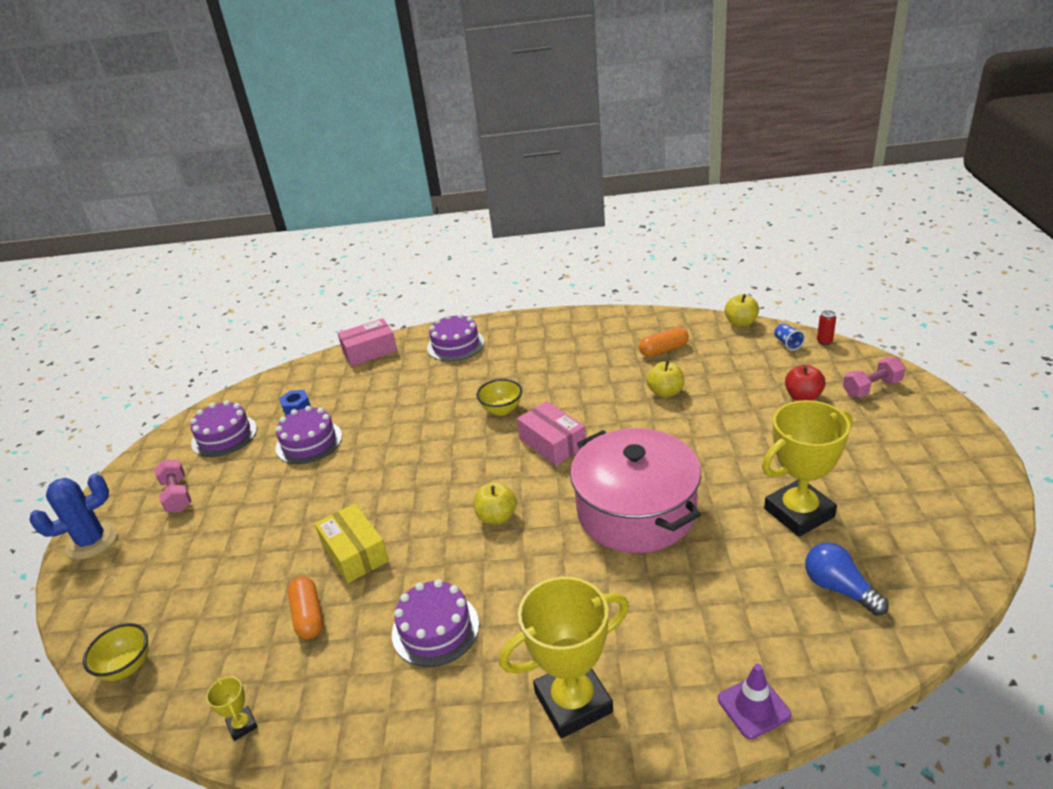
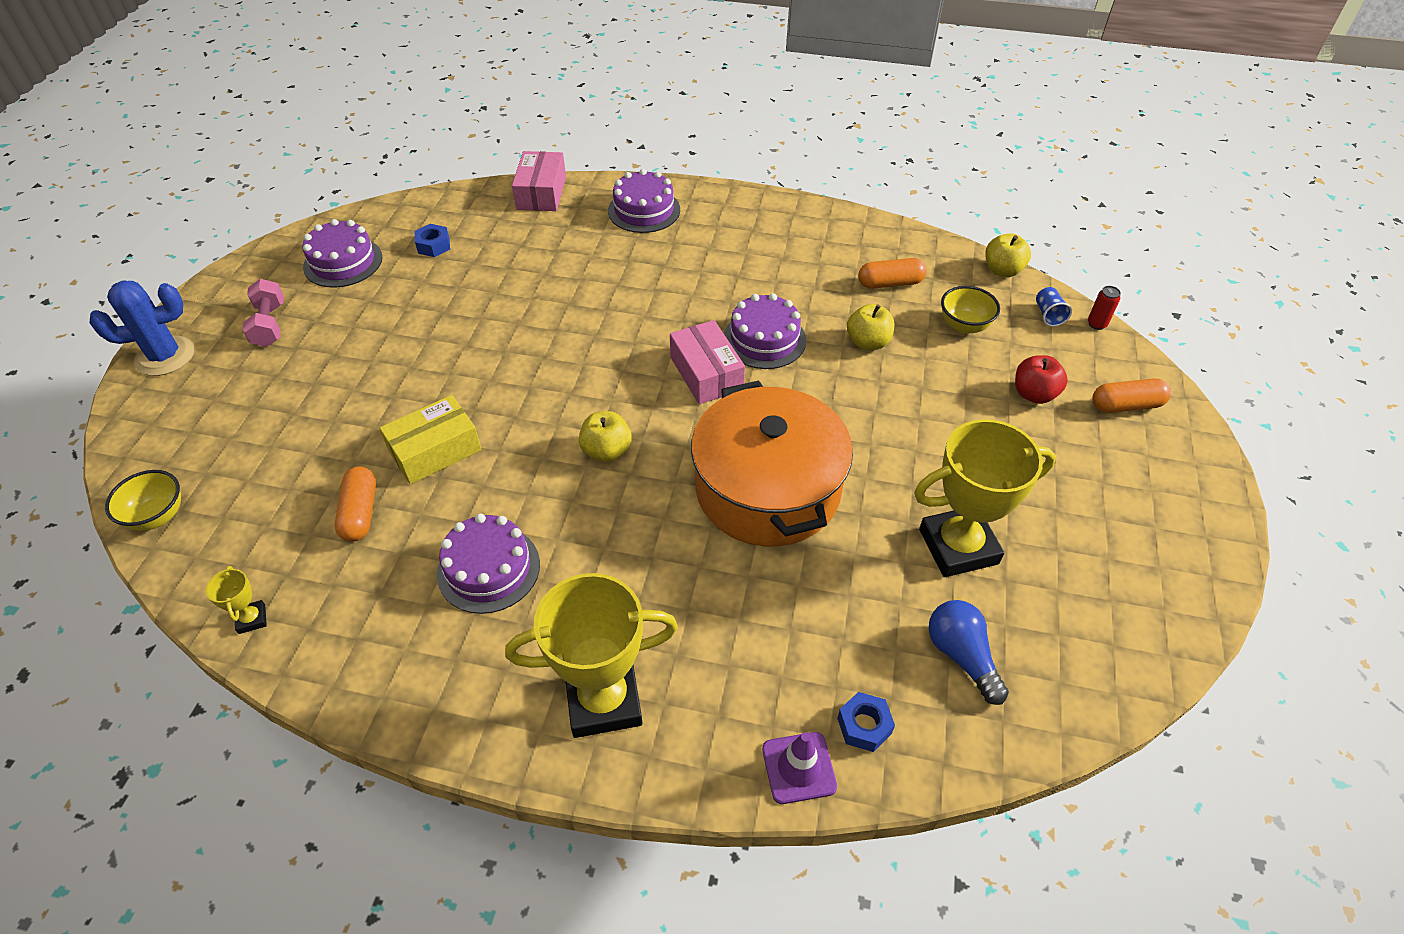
camera: 10 degrees right, 15 degrees up
purple cake [276,406,342,464] -> purple cake moved to [724,293,806,369]
yellow box [315,503,389,583] -> yellow box turned 75 degrees clockwise [380,395,482,484]
pink box [338,318,397,366] -> pink box turned 75 degrees counterclockwise [512,151,566,211]
yellow bowl [476,379,522,416] -> yellow bowl moved to [941,286,1000,334]
pink pot [570,428,701,553] -> orange pot [691,380,853,546]
pink dumbbell [843,357,905,397] -> orange capsule [1092,379,1171,413]
none -> blue nut [837,692,895,752]

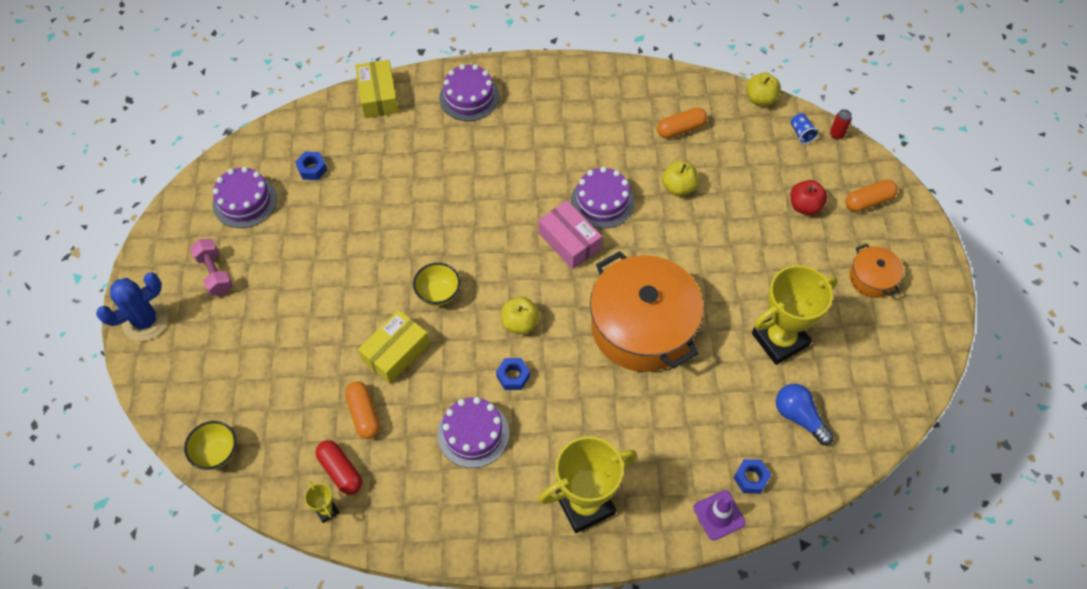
camera: 15 degrees left, 10 degrees up
pink box [512,151,566,211] -> yellow box [355,60,399,118]
yellow bowl [941,286,1000,334] -> yellow bowl moved to [413,263,460,306]
none -> red capsule [316,440,362,495]
none -> blue nut [496,358,530,390]
none -> orange pot [850,244,903,298]

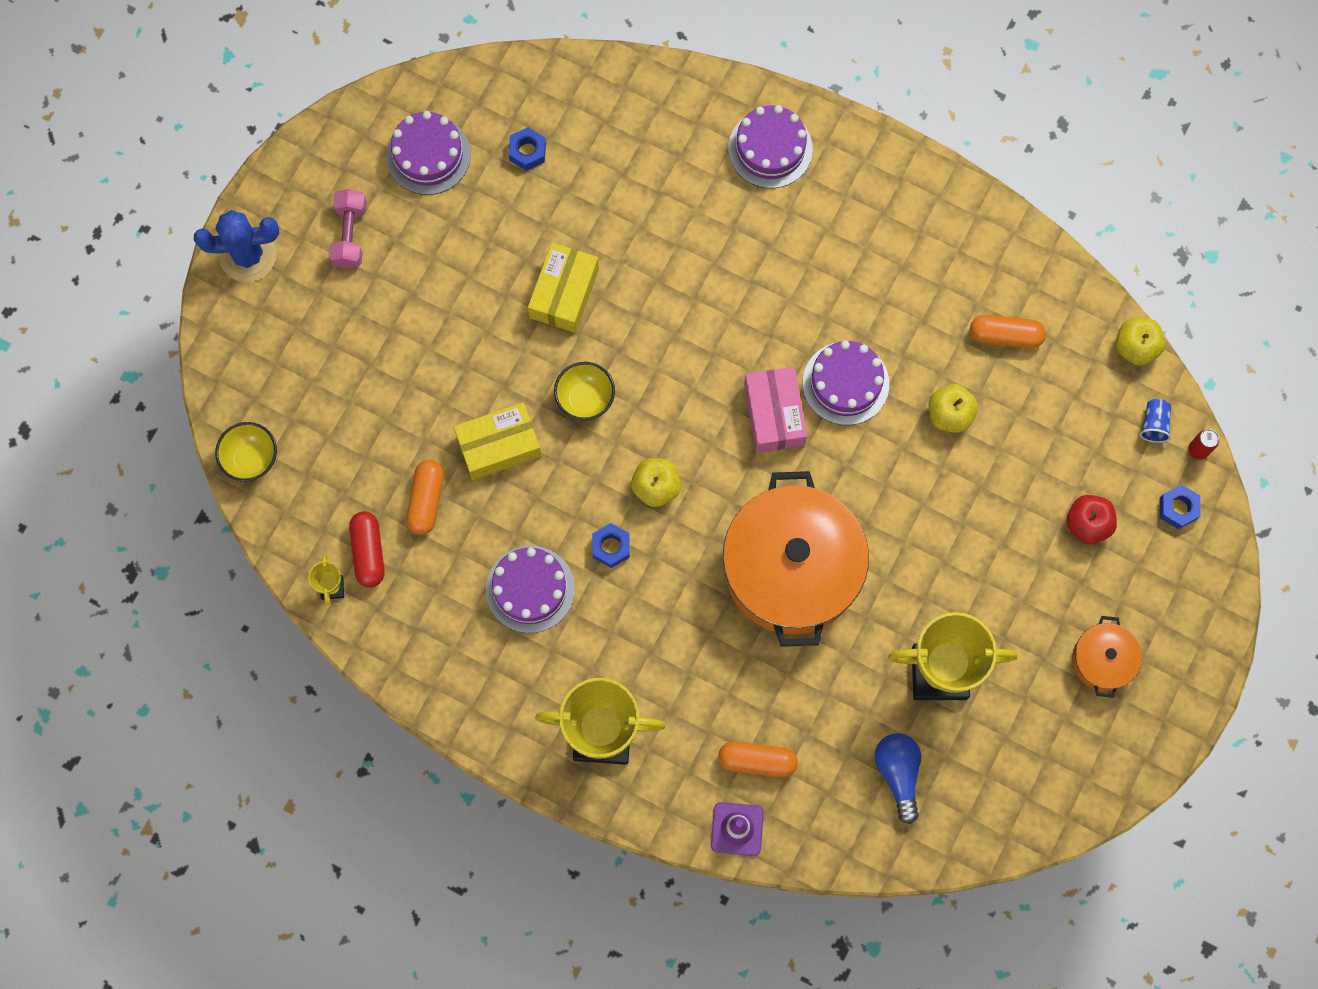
camera: 30 degrees right, 15 degrees up
yellow box [355,60,399,118] -> yellow box moved to [528,243,599,333]
blue nut [734,459,771,494] -> blue nut moved to [1160,485,1201,529]
orange capsule [845,179,898,212] -> orange capsule moved to [718,741,798,778]

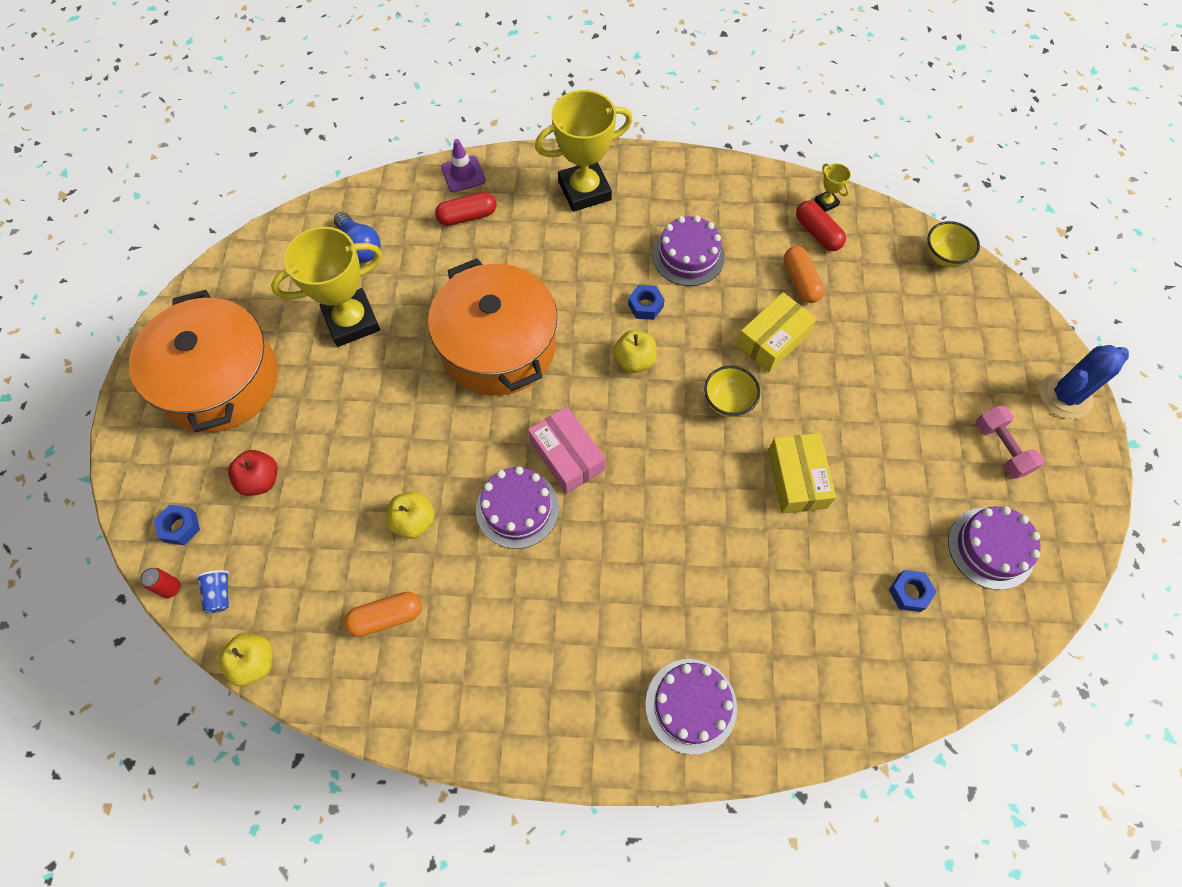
camera: 155 degrees right, 10 degrees down
orange capsule [718,741,798,778] -> red capsule [435,192,496,226]
orange pot [1072,616,1142,698] -> orange pot [129,290,278,432], size x2.18

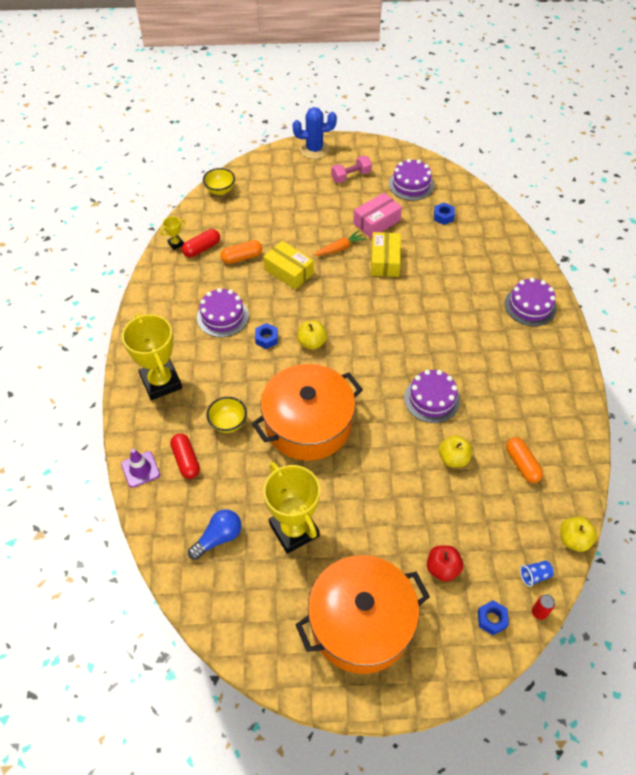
camera: 95 degrees left, 10 degrees down
pink box [528,406,605,494] -> pink box moved to [353,193,402,238]
yellow bowl [704,366,760,417] -> yellow bowl moved to [206,397,247,433]
yellow box [768,433,836,514] -> yellow box turned 75 degrees counterclockwise [371,232,401,277]
blue cactus [1039,345,1129,419] -> blue cactus turned 60 degrees counterclockwise [292,107,337,159]
none -> orange carrot [314,230,366,256]

